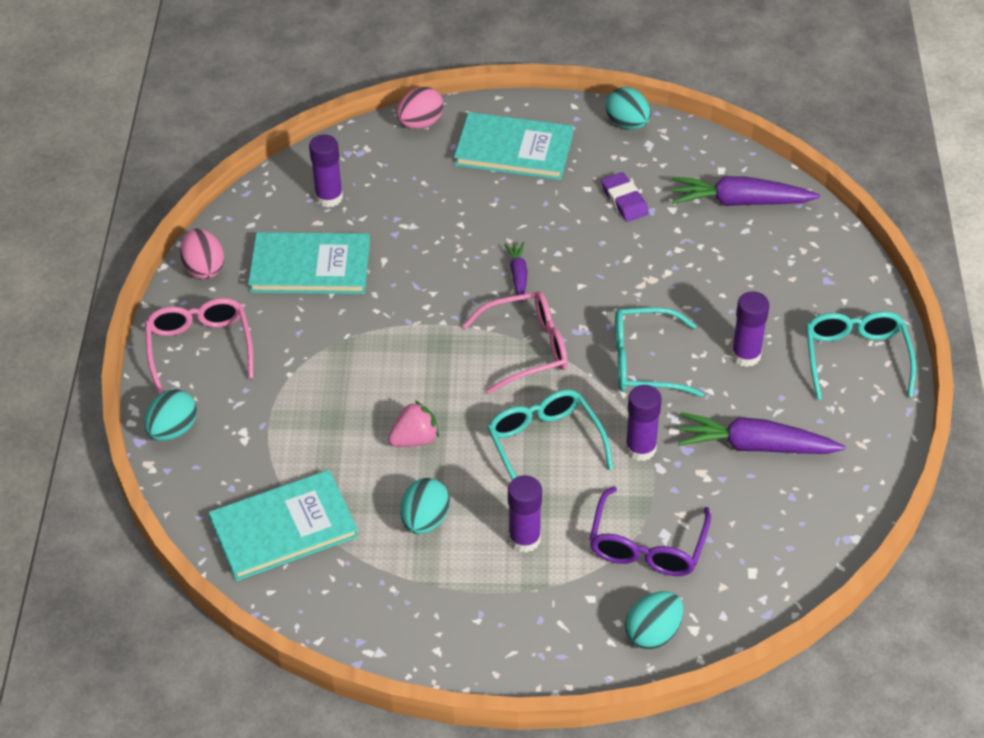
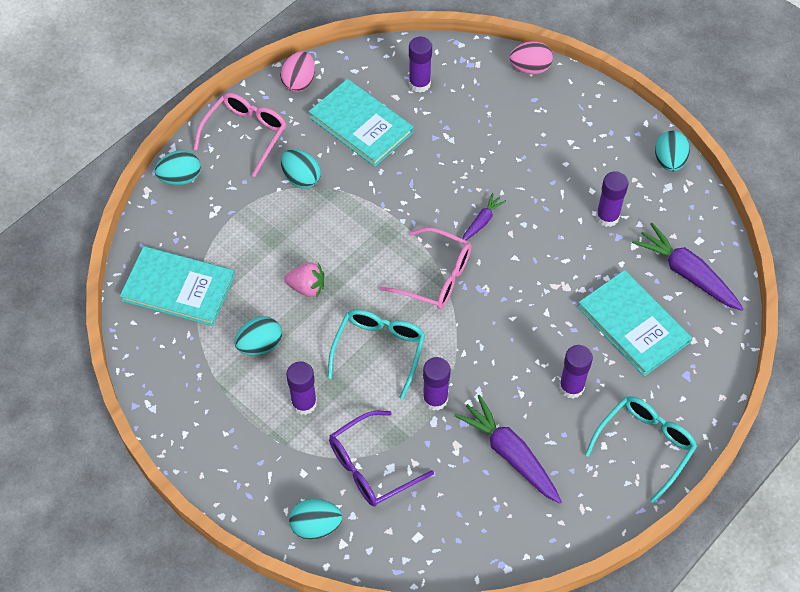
camera: 40 degrees right, 10 degrees up
turquoise book [454,112,573,180] -> turquoise book moved to [578,270,692,377]
purple eraser [601,172,649,222] -> purple glue stick [596,171,629,227]
turquoise glasses [615,307,704,397] -> none
none -> turquoise egg [281,149,321,189]

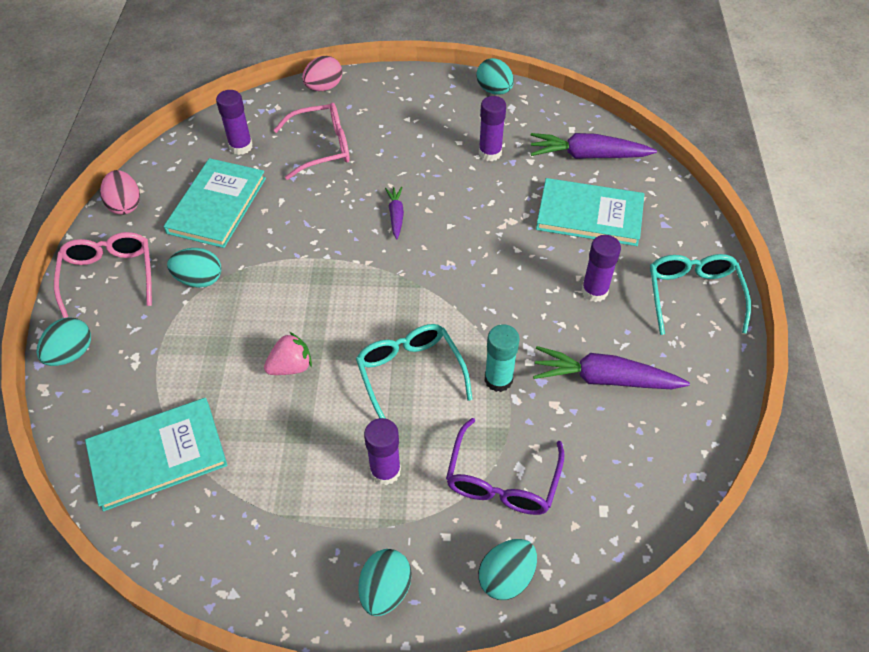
camera: 40 degrees left, 5 degrees down
turquoise egg [235,316,282,355] -> turquoise egg moved to [358,549,412,616]
turquoise book [308,79,414,167] -> turquoise book turned 75 degrees counterclockwise [164,158,266,248]
pink glasses [380,227,471,309] -> pink glasses moved to [274,103,350,180]
purple glue stick [423,357,451,411] -> turquoise glue stick [484,324,520,392]

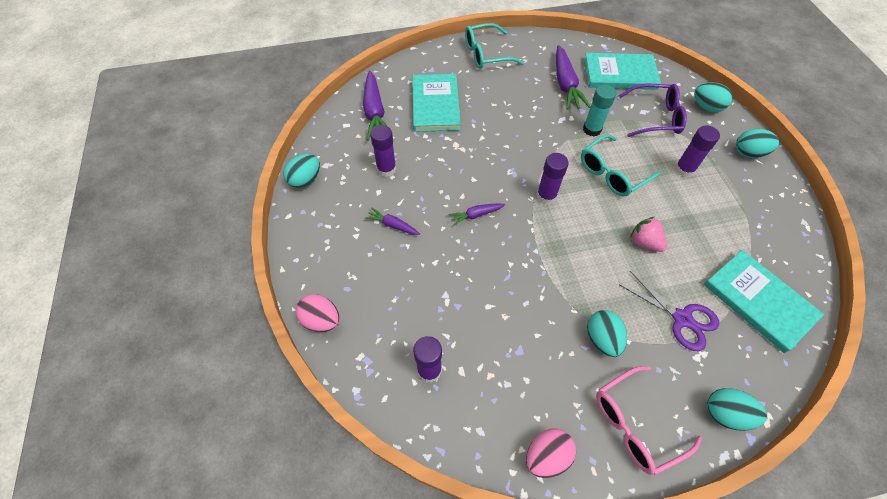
camera: 105 degrees left, 5 degrees up
turquoise book [164,158,266,248] -> turquoise book moved to [584,53,661,90]
pink glasses [274,103,350,180] -> none
purple glue stick [582,235,621,302] -> purple glue stick moved to [537,153,569,204]
none -> purple carrot [365,207,420,235]
none -> purple scissors [619,271,719,351]

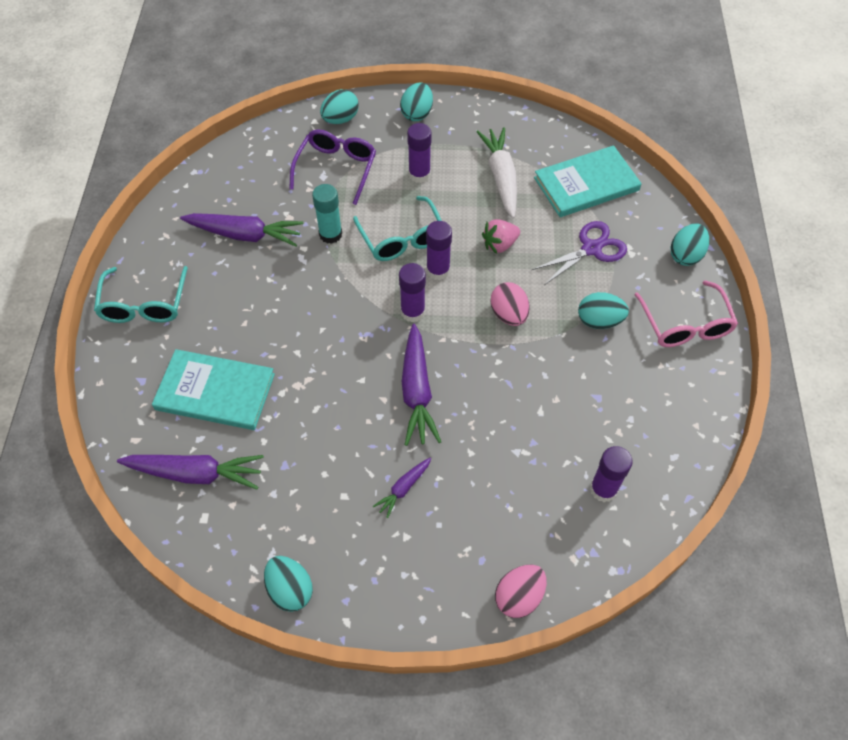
camera: 75 degrees left, 0 degrees up
purple glue stick [370,125,397,177] -> purple glue stick moved to [426,221,452,280]
purple carrot [448,203,505,226] -> purple carrot [402,324,441,446], size x1.89
pink egg [526,428,576,478] -> pink egg moved to [491,282,530,326]
turquoise book [584,53,661,90] -> none
none -> white carrot [476,127,517,218]

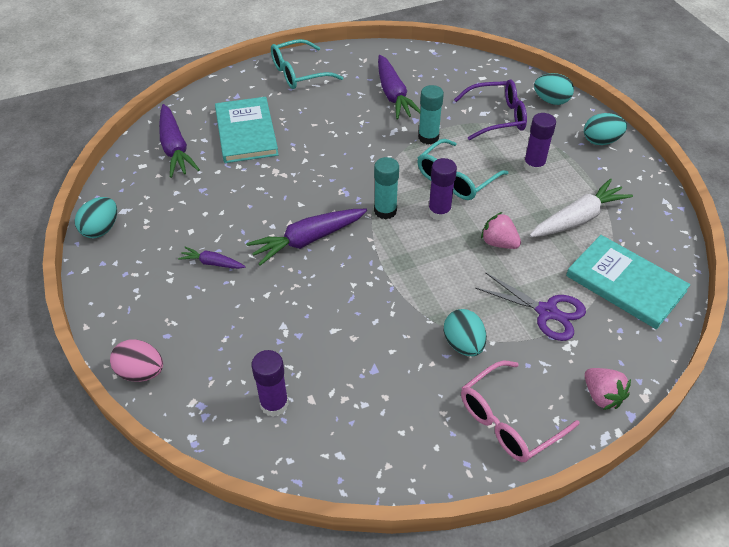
camera: 65 degrees right, 10 degrees down
purple glue stick [399,263,426,322] -> turquoise glue stick [374,157,399,219]
pink egg [491,282,530,326] -> none
turquoise egg [670,223,709,266] -> pink strawberry [585,368,631,410]

